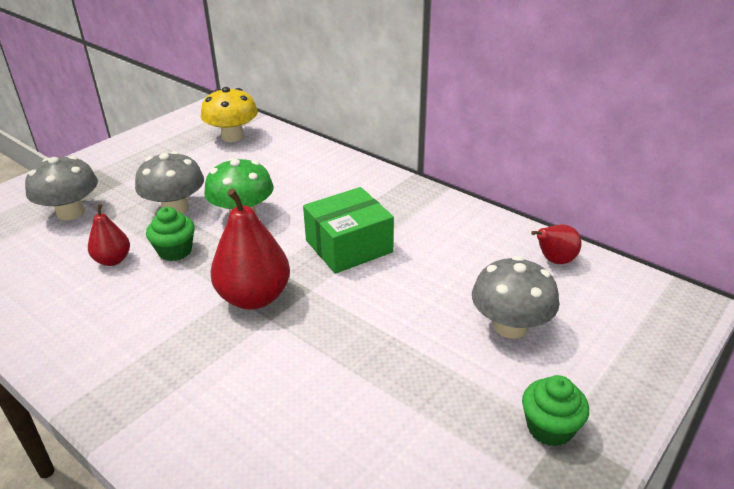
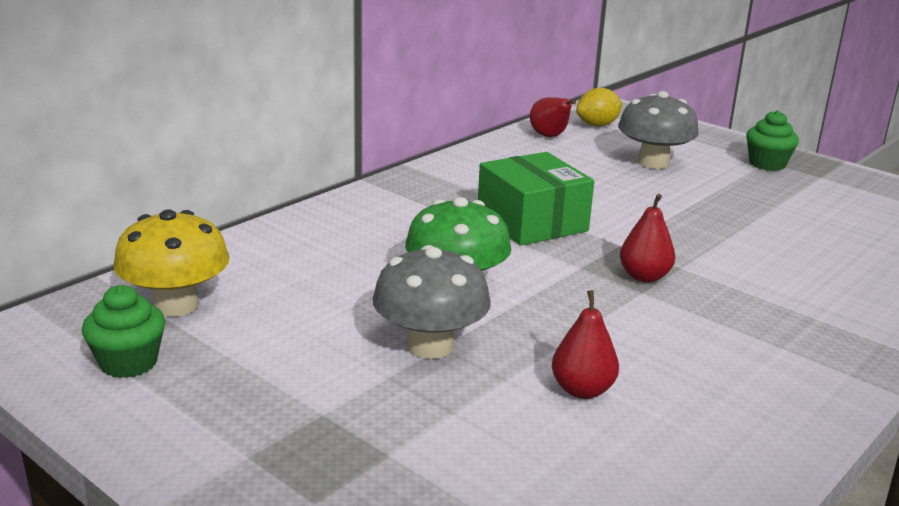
camera: 90 degrees left, 10 degrees down
grey mushroom [25,156,98,220] -> none
green cupcake [146,207,195,261] -> green cupcake moved to [82,285,165,378]
red pear [210,188,290,309] -> red pear [620,194,675,283], size x0.56
none -> yellow lemon [576,88,622,127]

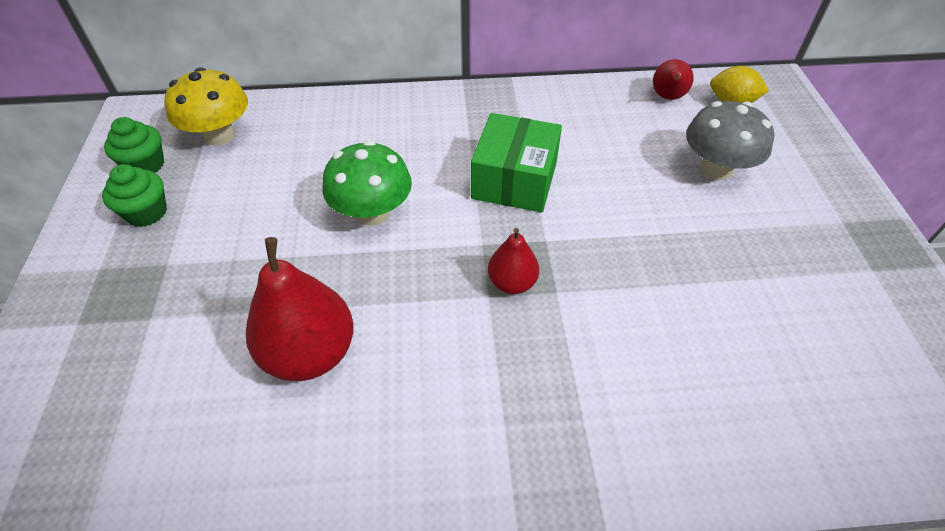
camera: 45 degrees right, 25 degrees up
grey mushroom [373,245,491,359] -> none
red pear [552,290,619,399] -> red pear [246,237,354,381], size x1.79
green cupcake [746,110,799,171] -> green cupcake moved to [102,164,167,227]

